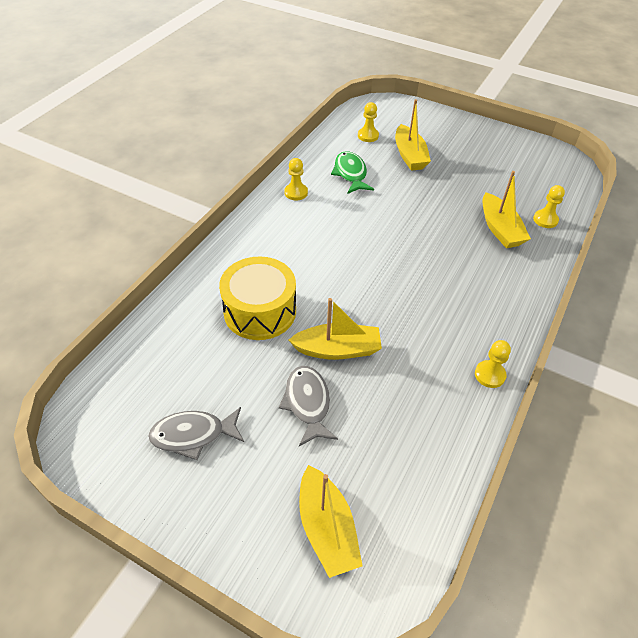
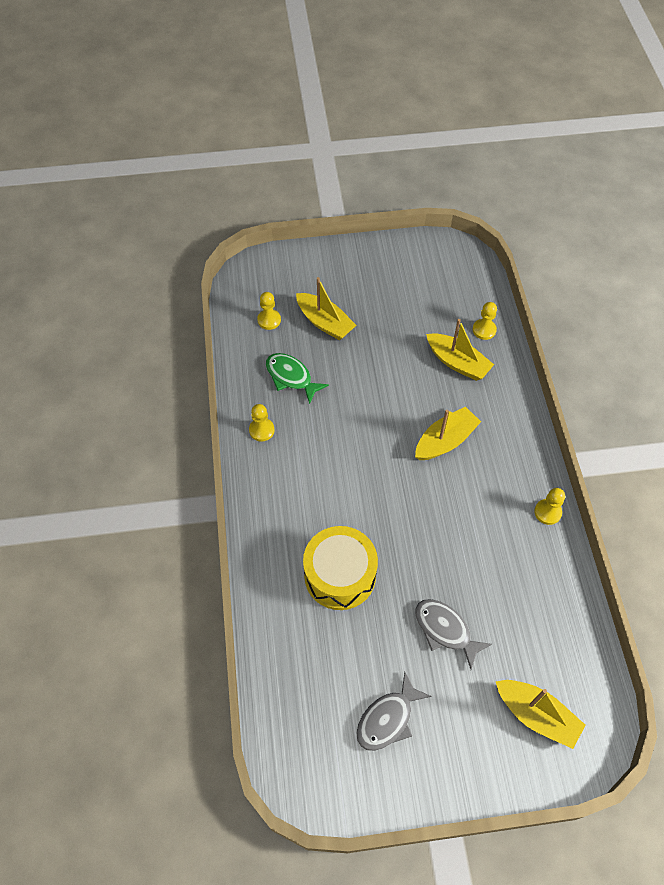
camera: 35 degrees left, 10 degrees up
yellow boat [289,298,382,360] -> yellow boat moved to [415,406,481,460]

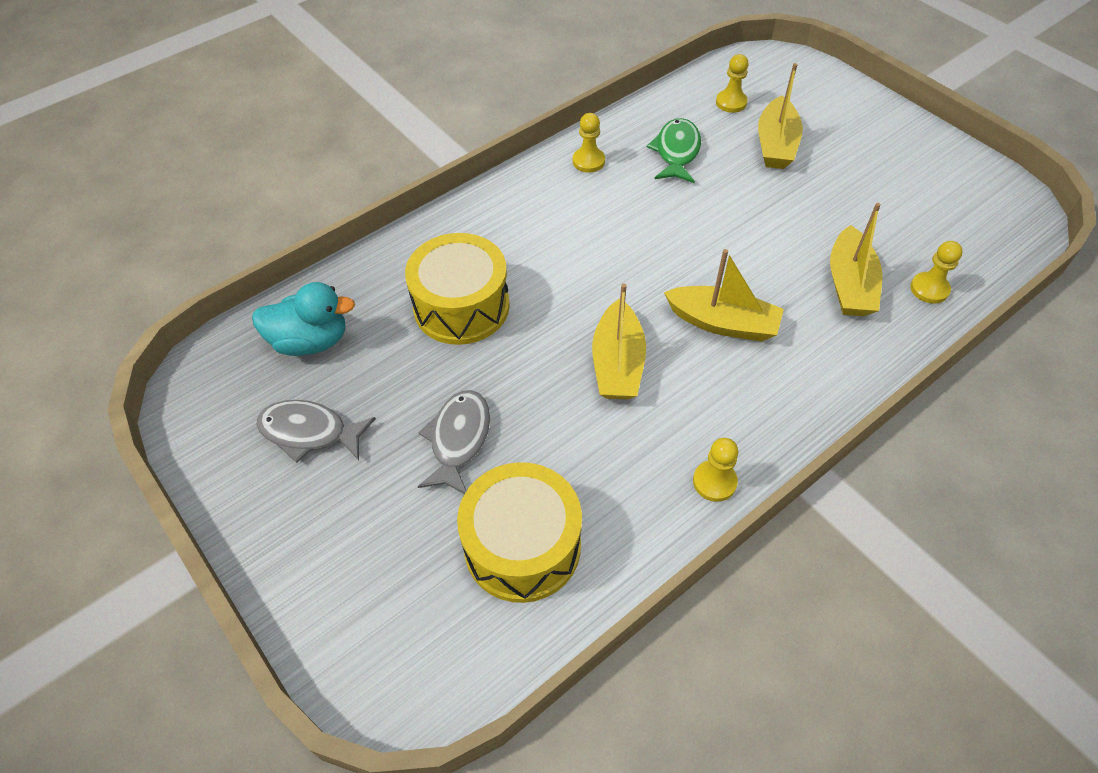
camera: 60 degrees right, 5 degrees down
yellow boat [496,680,586,749] -> yellow boat moved to [592,283,646,399]
none -> turquoise duck [252,282,355,356]
none -> yellow drum [457,462,582,603]

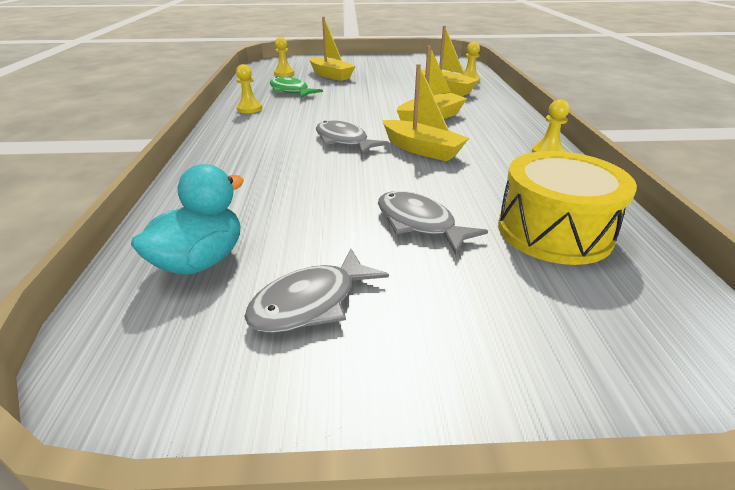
camera: 55 degrees left, 20 degrees down
yellow drum [405,233,510,345] -> none
none -> grey fish [316,120,389,154]

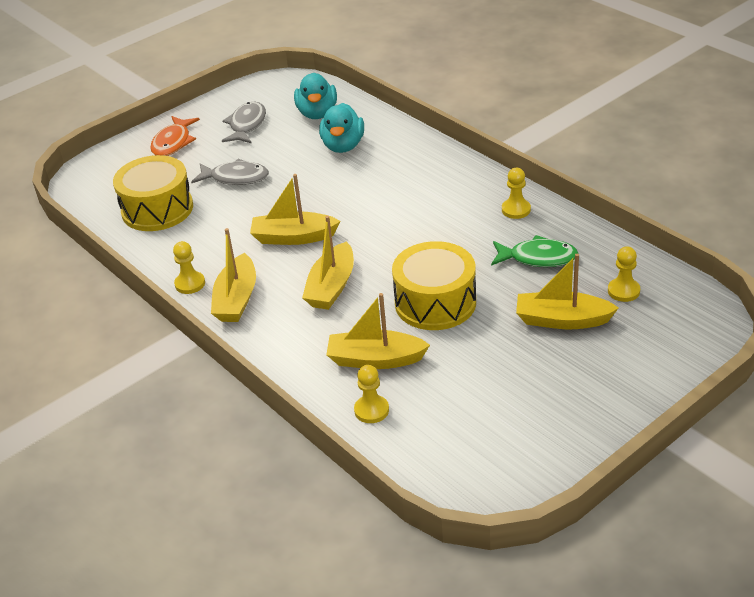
camera: 145 degrees right, 5 degrees up
grey fish [316,120,389,154] -> none
none -> orange fish [150,116,200,156]
none -> yellow boat [211,228,256,322]
none -> turquoise duck [319,103,364,153]
none -> yellow drum [392,241,476,330]

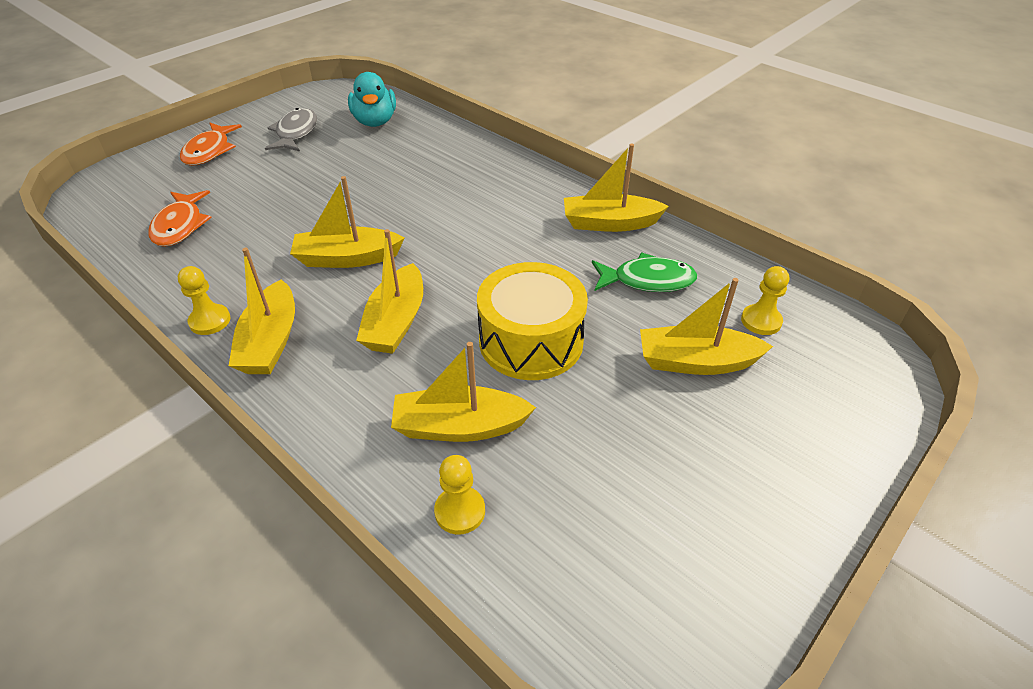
camera: 10 degrees left, 5 degrees up
yellow drum [113,155,193,231] -> orange fish [148,190,212,247]
grey fish [191,159,269,185] -> none
turquoise duck [319,103,364,153] -> none
yellow pawn [502,168,531,219] -> yellow boat [564,144,669,232]

